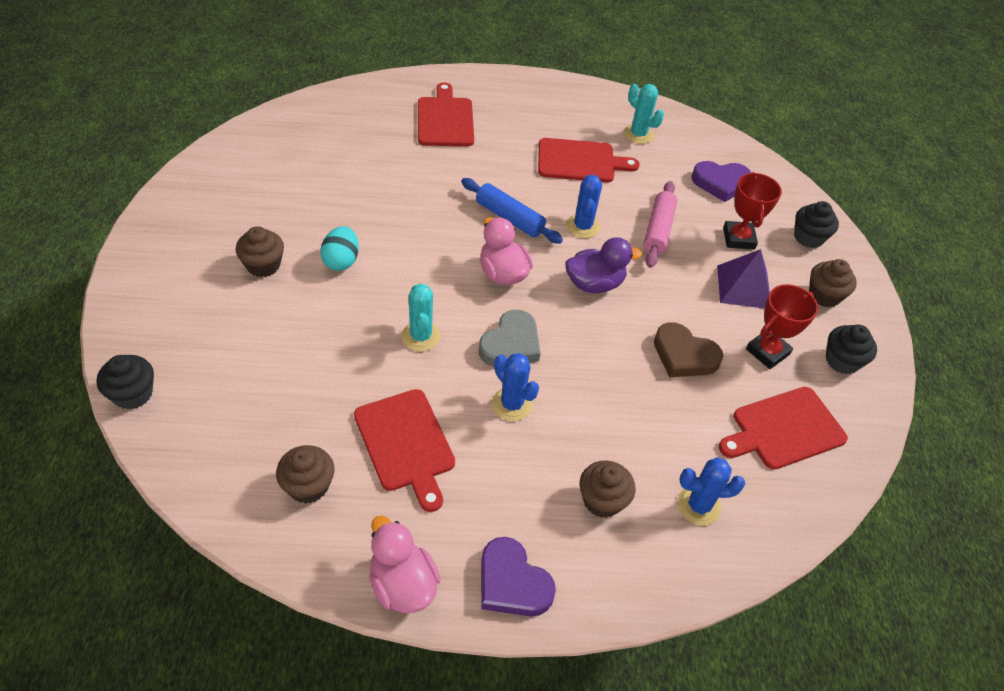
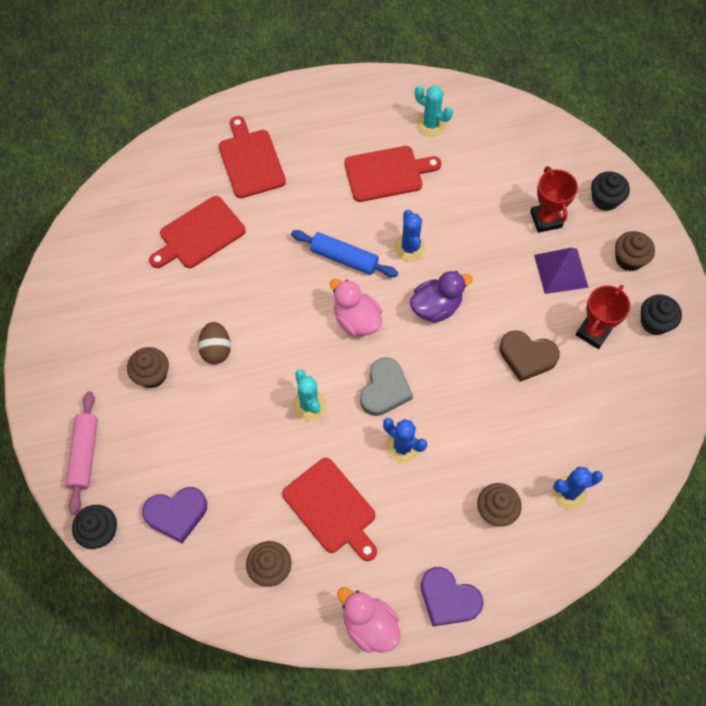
camera: 10 degrees left, 15 degrees up
turquoise egg [320,226,359,271] -> brown egg [198,322,231,364]
pink rolling pin [643,181,677,268] -> pink rolling pin moved to [65,391,98,515]
purple heart [692,161,751,202] -> purple heart moved to [142,487,207,543]
red cutting board [719,387,848,470] -> red cutting board moved to [149,196,246,268]

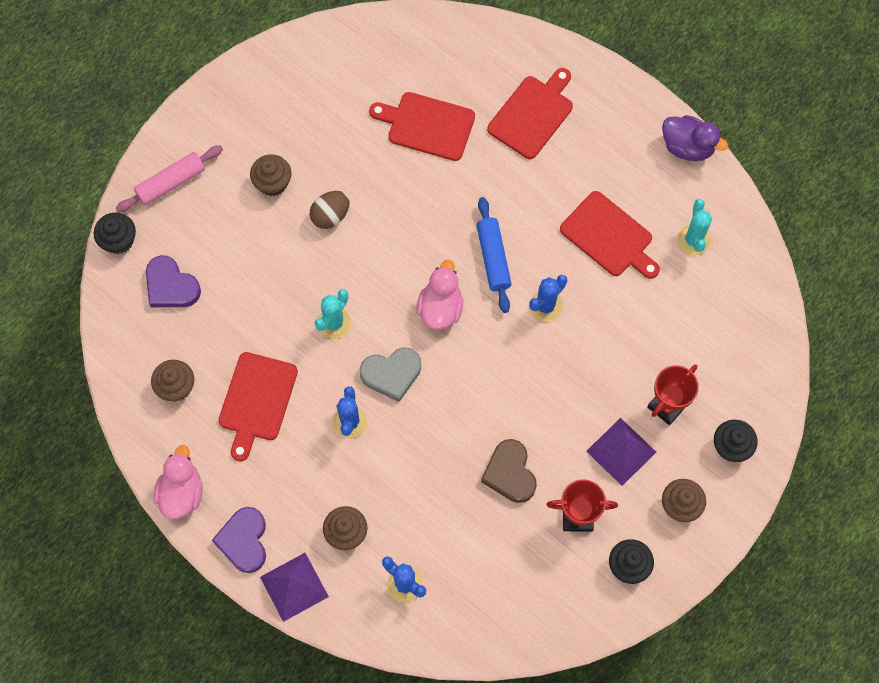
camera: 55 degrees right, 5 degrees up
purple duck [410,271,473,323] -> purple duck moved to [662,115,728,161]
none -> purple pyramid [260,553,329,622]

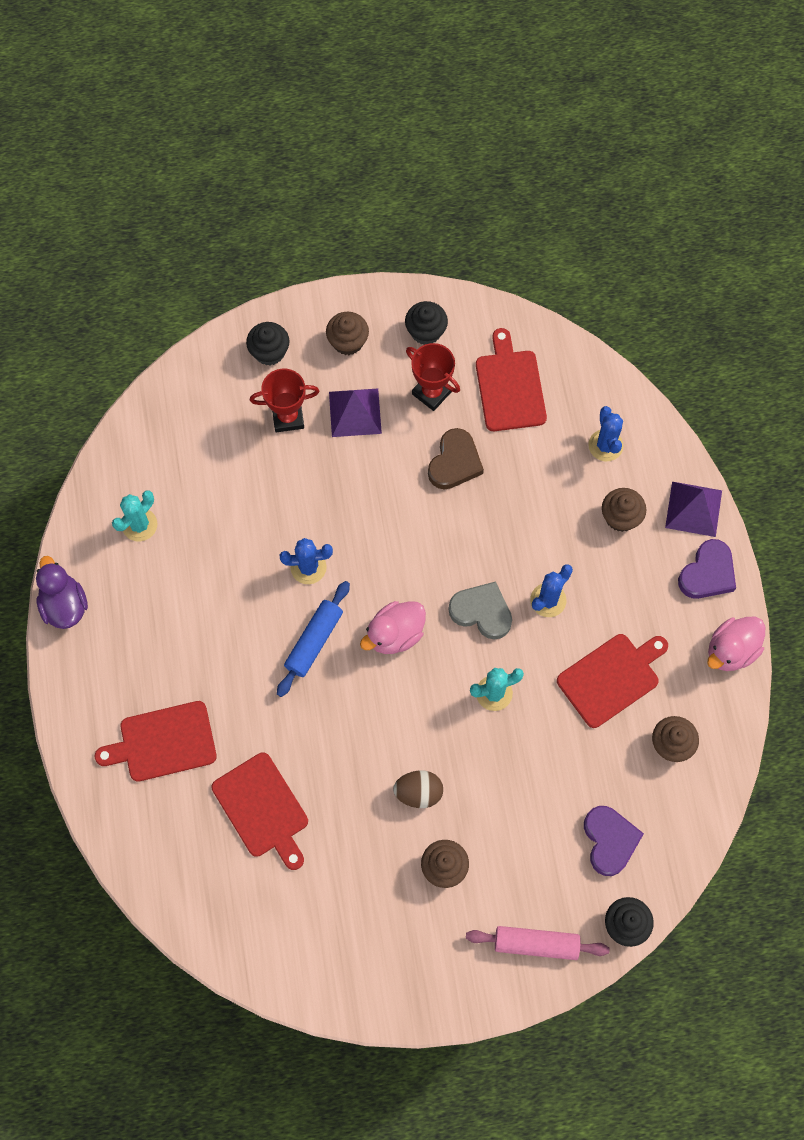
camera: 140 degrees left, 0 degrees up
red cutting board [560,191,660,279] -> red cutting board moved to [476,328,547,431]

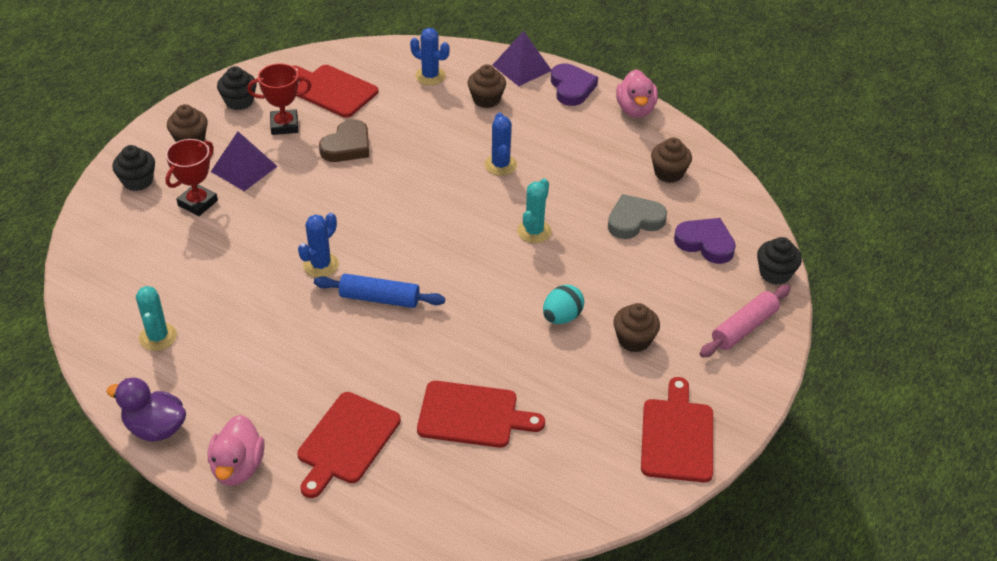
camera: 50 degrees left, 25 degrees down
blue rolling pin [277,581,350,697] -> blue rolling pin turned 60 degrees counterclockwise [314,274,445,308]
pink duck [360,601,426,654] -> pink duck moved to [208,415,265,486]
brown egg [393,771,443,808] -> turquoise egg [543,285,584,324]
brown heart [428,428,484,490] -> brown heart turned 60 degrees clockwise [319,119,369,162]
grey heart [449,581,512,640] -> grey heart moved to [608,194,667,239]
red cutting board [557,634,668,728] -> red cutting board moved to [641,377,713,482]

